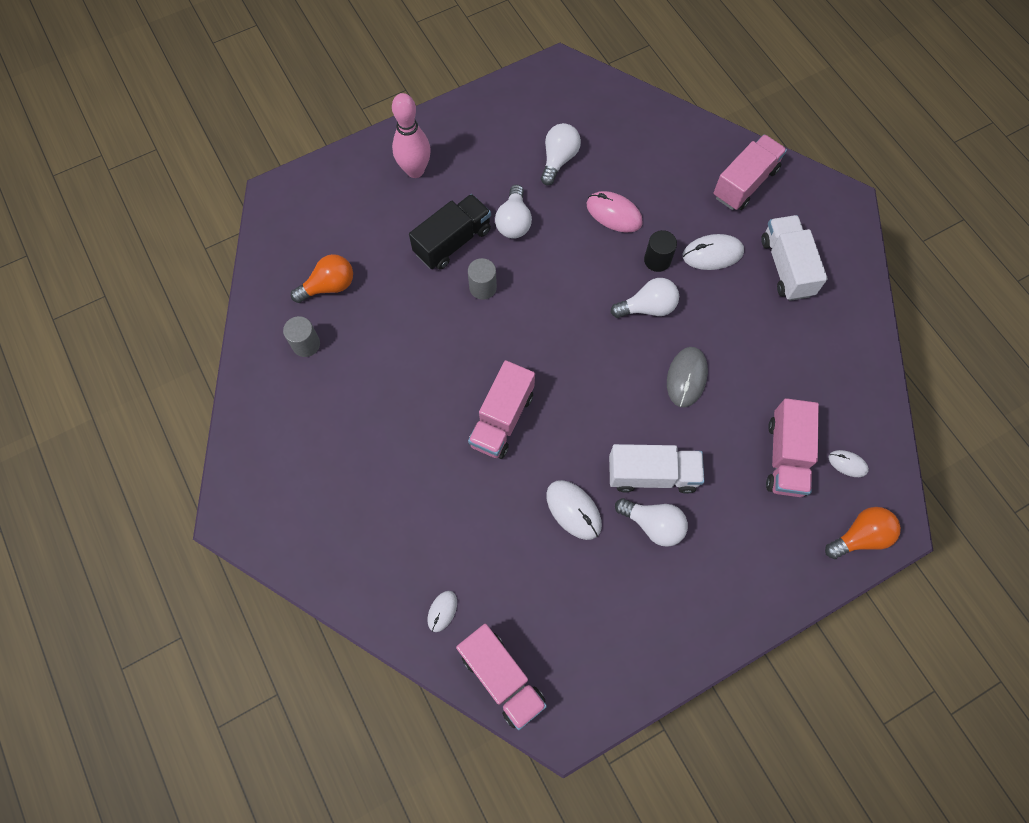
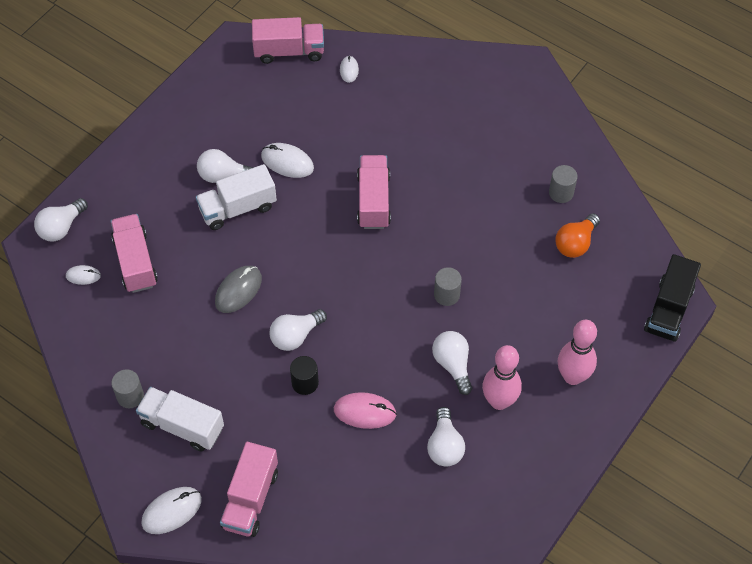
camera: 155 degrees right, 10 degrees down
black truck [409,194,491,270] -> black truck moved to [644,254,701,342]
pink truck [456,624,547,730] -> pink truck turned 150 degrees clockwise [252,17,324,64]
grey mouse [667,347,708,407] -> grey mouse turned 45 degrees clockwise [215,266,262,313]
white mouse [683,234,744,270] -> white mouse moved to [141,487,202,534]
white truck [761,215,828,301] -> white truck turned 150 degrees clockwise [136,387,224,452]
orange light bulb [825,507,901,559] -> white light bulb [34,198,88,242]
none -> grey cylinder [111,369,144,408]
none -> pink bowling pin [482,345,522,410]

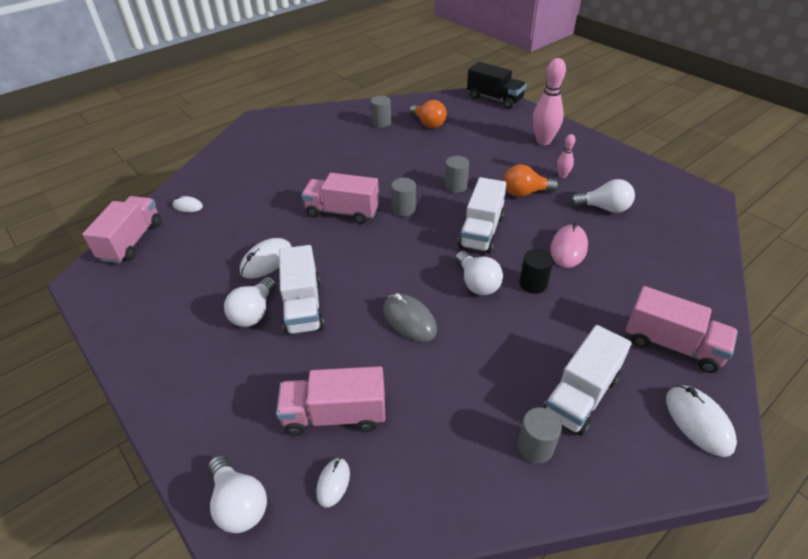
camera: 75 degrees left, 15 degrees down
white light bulb [432,331,472,395] -> orange light bulb [504,164,559,197]
pink bowling pin [482,345,522,410] -> pink bowling pin [557,134,575,178], size x0.51
none -> grey cylinder [391,178,416,216]
none -> white truck [458,177,507,253]

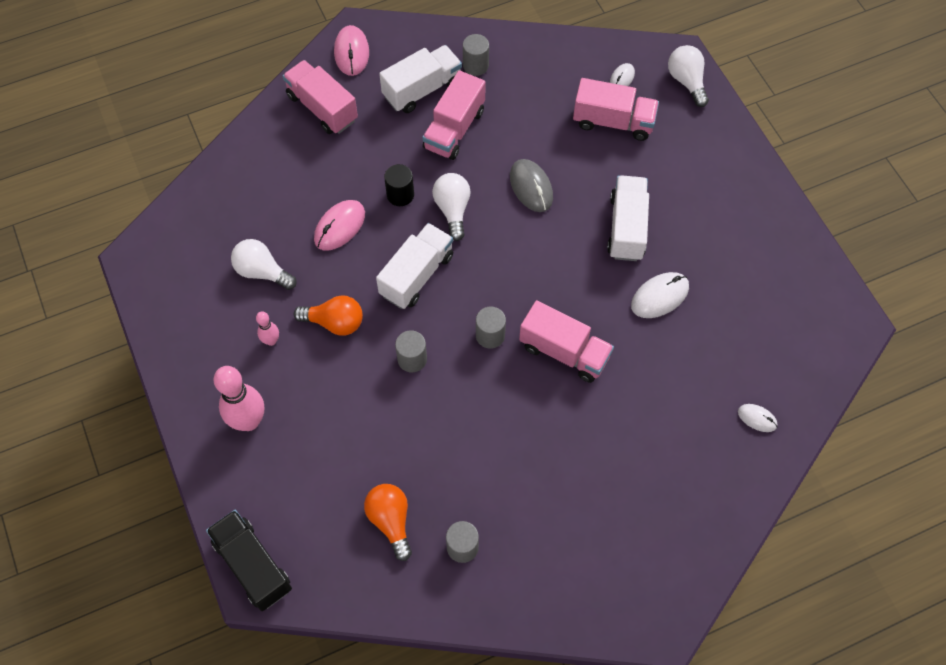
camera: 165 degrees left, 20 degrees up
pink truck [82,196,161,263] -> pink truck moved to [422,70,486,160]
white light bulb [224,277,276,327] -> none
white mouse [666,385,737,457] -> pink mouse [334,25,369,76]

